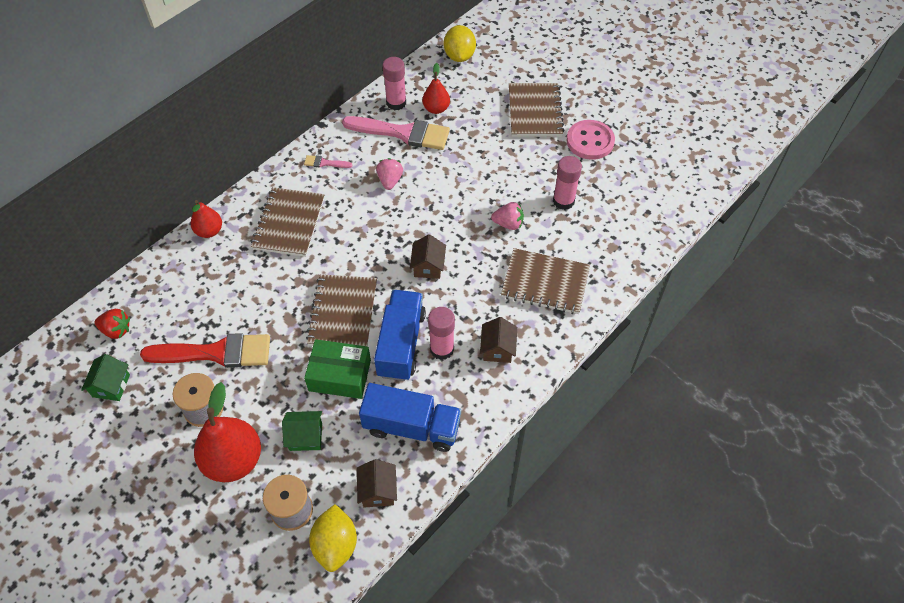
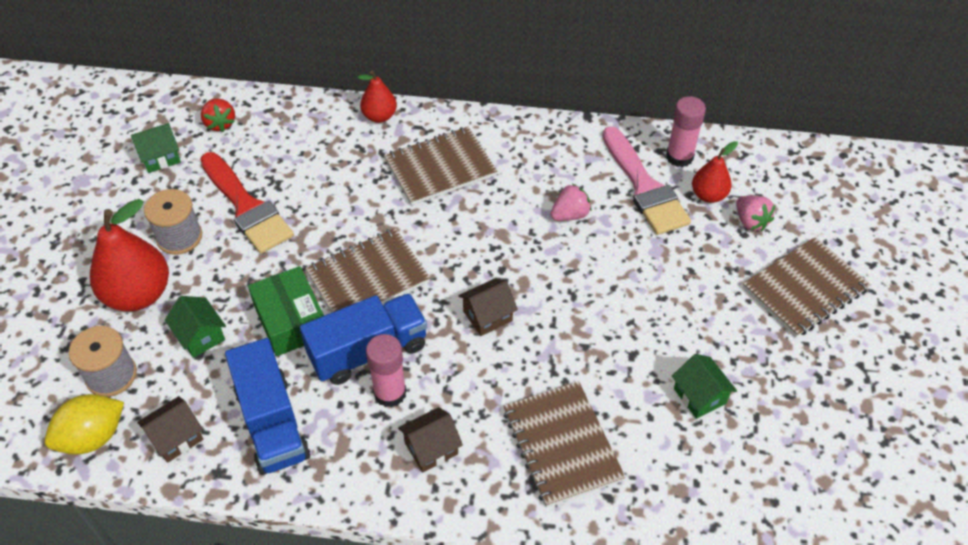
camera: 55 degrees right, 5 degrees down
pink brush [304,155,352,168] -> none
yellow lemon [444,25,476,62] -> none
pink strawberry [491,202,524,230] -> pink strawberry moved to [736,196,775,231]
pink glue stick [553,156,582,210] -> green house [672,354,737,419]
pink button [567,120,615,160] -> none

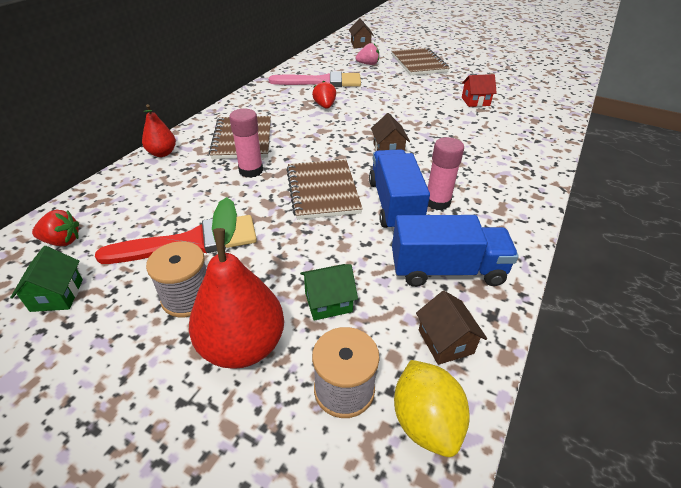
camera: 70 degrees left, 10 degrees down
green box [248,266,324,356] -> none
brown house [398,407,463,473] -> brown house moved to [349,18,374,48]
brown notebook [504,381,625,507] -> none
pink strawberry [551,184,591,221] -> red strawberry [312,81,336,109]
pink glue stick [666,96,706,167] -> pink glue stick moved to [229,109,263,178]
green house [672,354,737,419] -> red house [462,74,497,107]
red pear [692,141,738,203] -> none

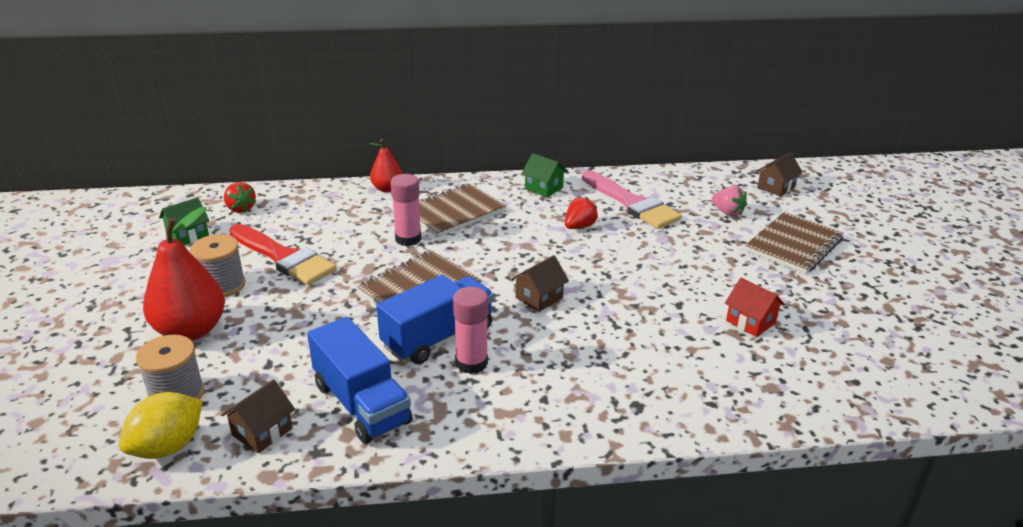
camera: 55 degrees right, 10 degrees down
green house [300,264,358,321] -> green house moved to [522,153,568,197]

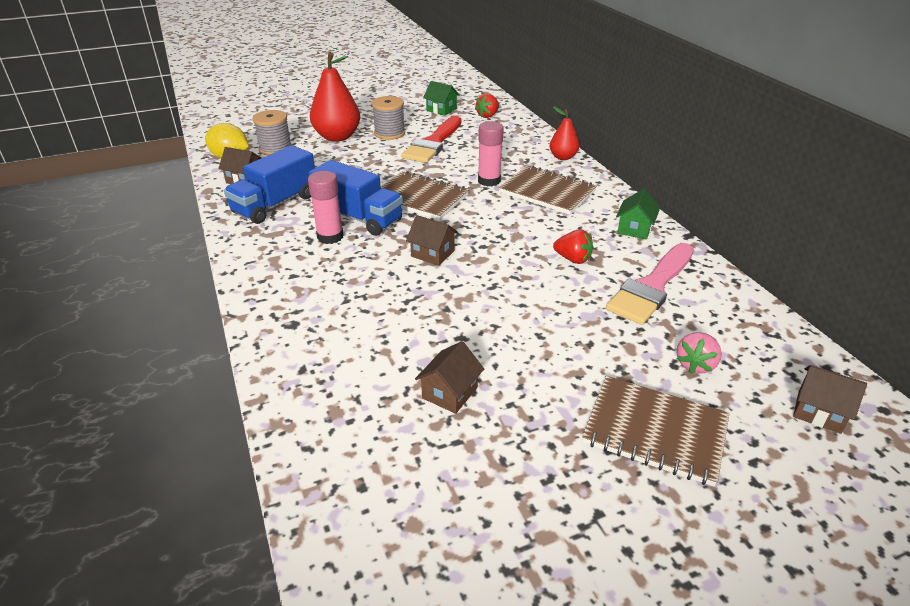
camera: 75 degrees right, 5 degrees up
red house [725,277,785,337] -> brown house [415,341,484,414]

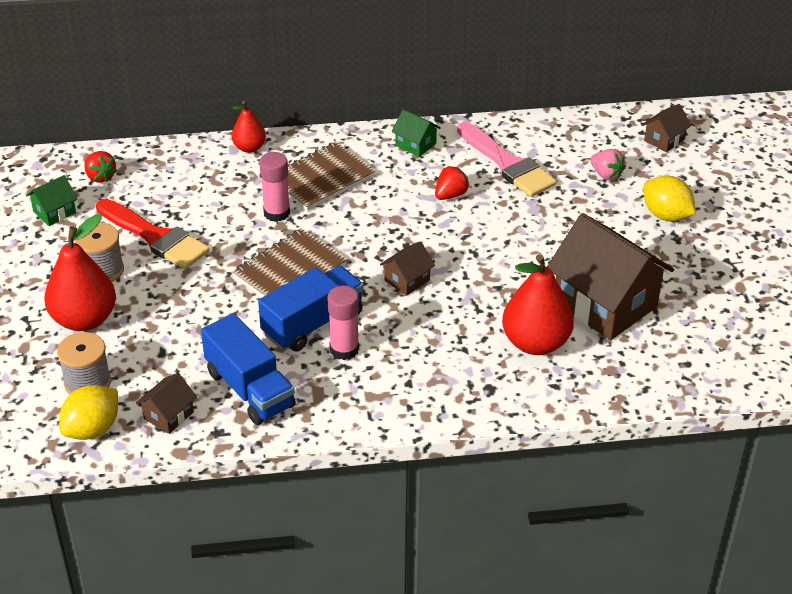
camera: 75 degrees left, 5 degrees up
brown house [415,341,484,414] -> brown house [547,213,674,340], size x2.25
brown notebook [582,376,730,487] -> yellow lemon [643,176,696,221]
none -> red pear [502,254,574,355]

